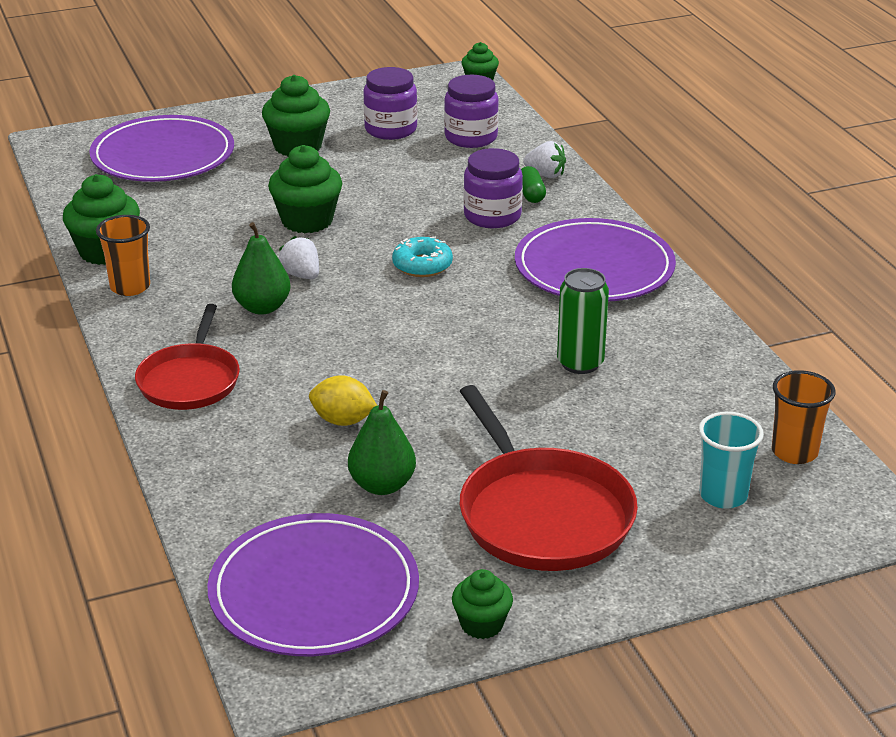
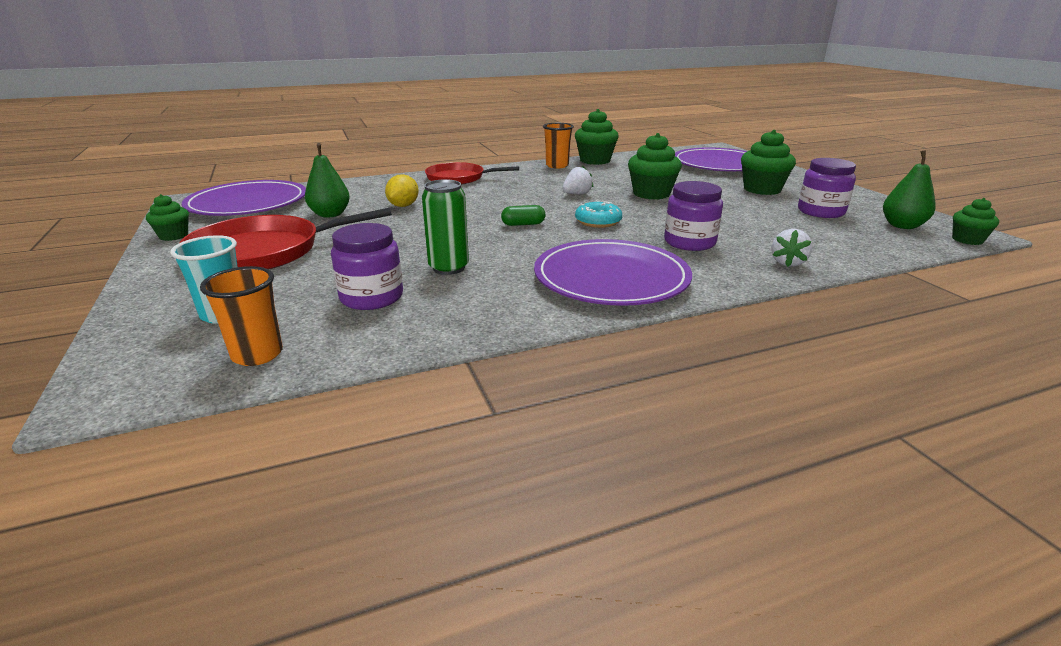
camera: 90 degrees right, 5 degrees down
green pear [232,222,291,315] -> green pear moved to [883,150,936,229]
purple jar [444,75,499,148] -> purple jar moved to [331,223,403,310]
green capsule [521,166,546,203] -> green capsule moved to [501,205,545,226]

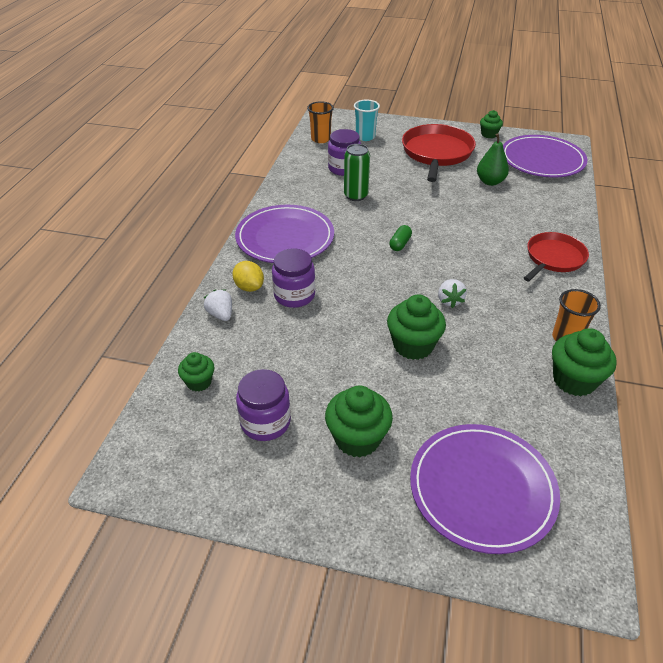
camera: 125 degrees right, 15 degrees up
yellow lemon [385,174,419,207] -> yellow lemon moved to [232,261,264,292]
turquoise donut [575,201,622,228] -> none
green pear [883,150,936,229] -> none
green cupcake [952,198,999,245] -> green cupcake moved to [178,352,215,392]

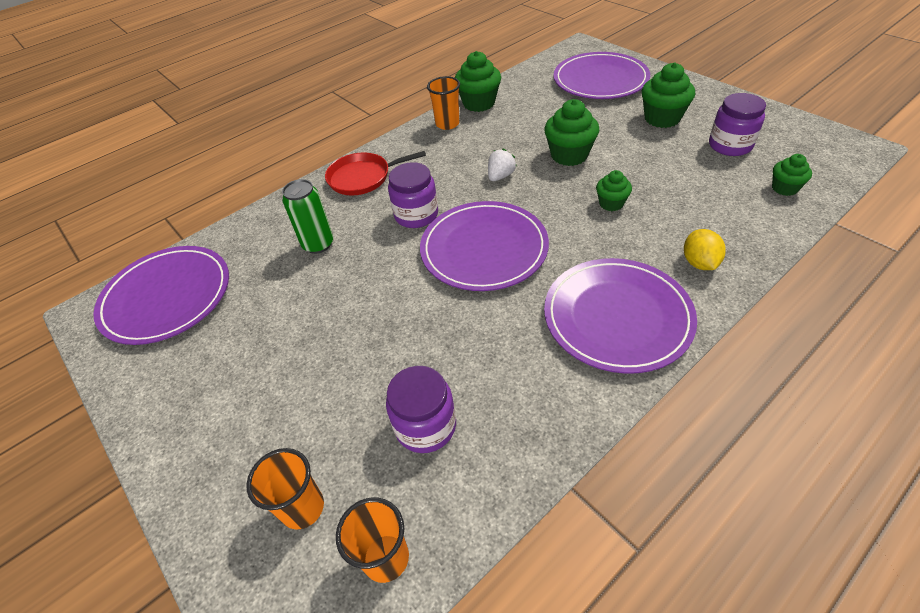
camera: 140 degrees left, 5 degrees up
white strawberry [204,289,232,321] -> none
purple jar [272,248,315,308] -> purple jar moved to [388,162,438,228]
green can [344,144,370,201] -> green can moved to [282,179,333,254]
turquoise cup [354,100,380,141] -> orange cup [246,448,324,530]
green capsule [389,225,412,251] -> purple plate [420,201,549,291]
red pan [402,124,476,182] -> none
green pear [477,133,509,186] -> none
green cupcake [480,110,503,138] -> green cupcake moved to [596,170,632,211]

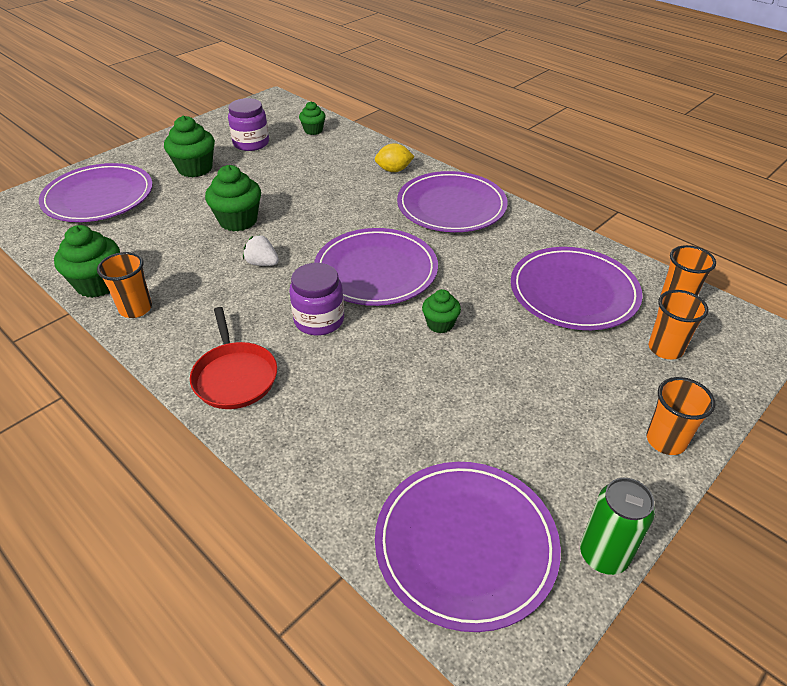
camera: 100 degrees left, 5 degrees down
green can [282,179,333,254] -> green can moved to [580,478,655,575]
purple jar [386,366,456,453] -> purple plate [511,247,643,330]
green cupcake [596,170,632,211] -> green cupcake moved to [422,289,461,333]
none -> orange cup [646,377,716,455]

